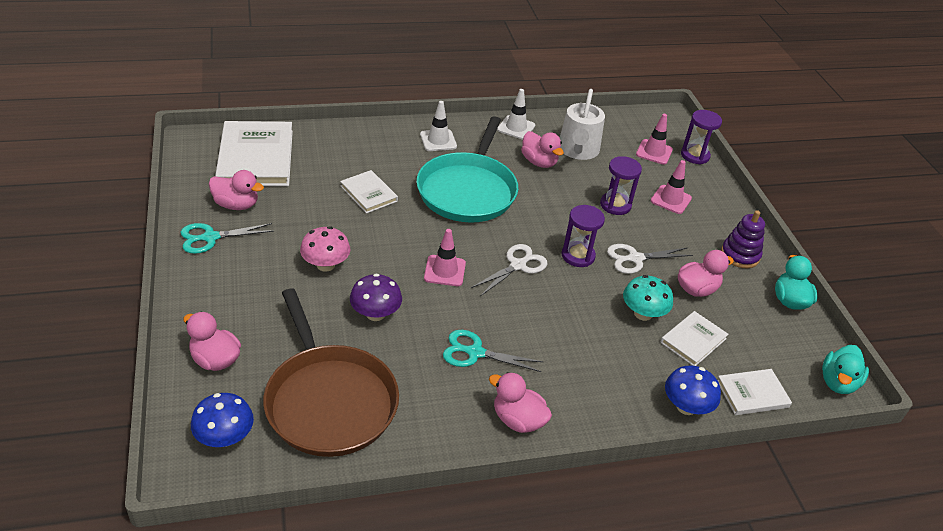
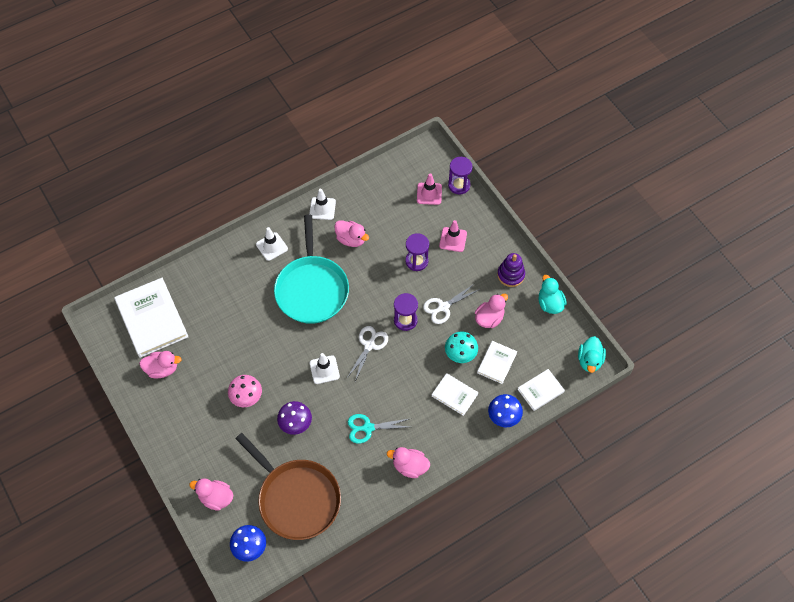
camera: 15 degrees left, 20 degrees up
turquoise scissors [180,223,273,254] -> none
white book [340,170,398,214] -> white book moved to [432,373,478,416]
pink traffic cone [424,229,466,286] -> white traffic cone [310,353,340,384]
white watering can [560,89,605,160] -> none

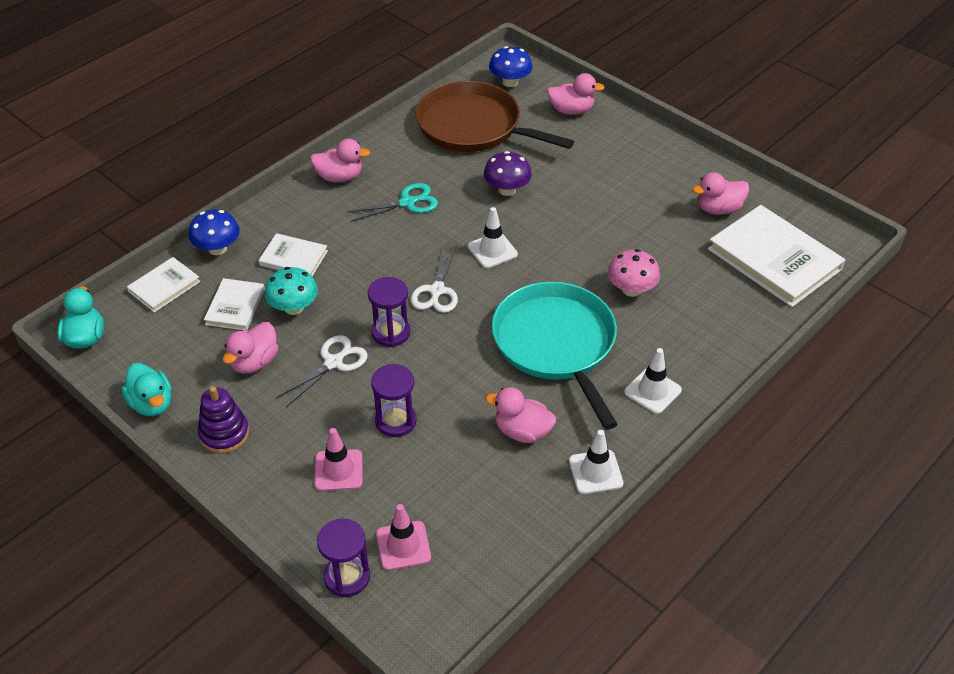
camera: 165 degrees right, 15 degrees down
pink mushroom [228,375,262,407] -> pink mushroom moved to [608,249,660,297]

